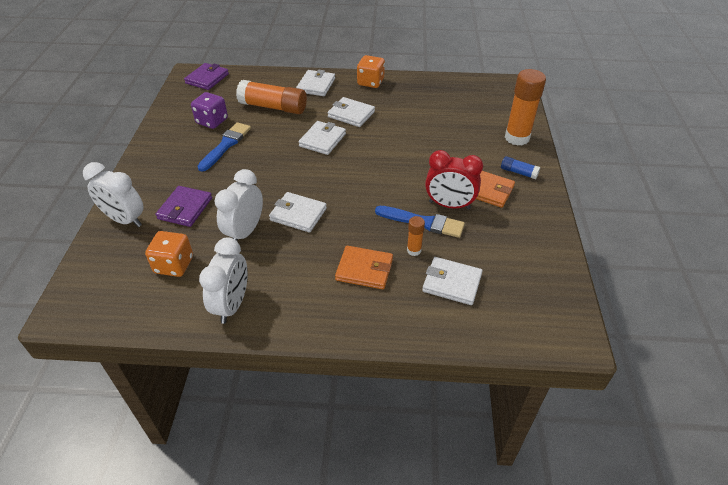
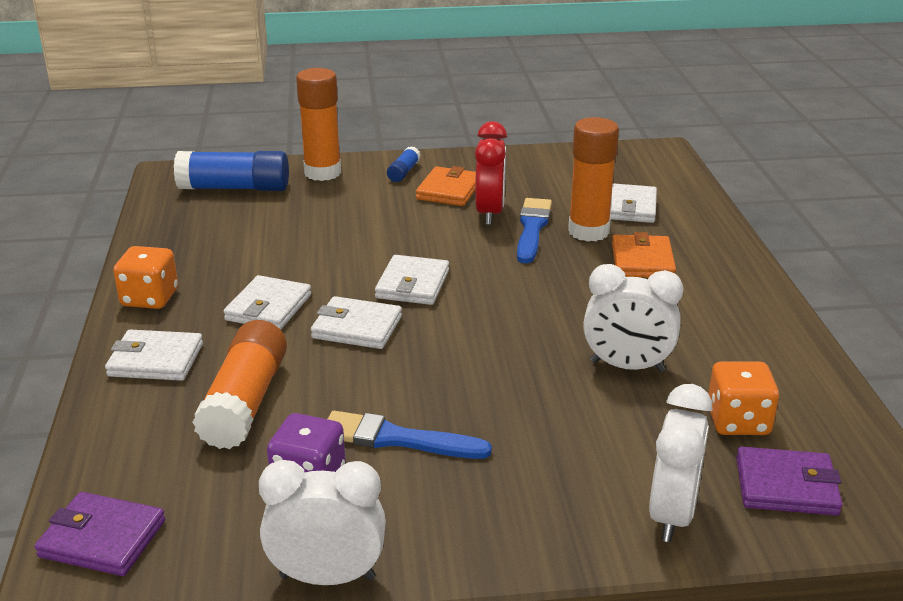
camera: 100 degrees left, 15 degrees down
purple wallet [155,186,212,227] -> purple wallet moved to [736,447,843,516]
white clock [199,237,248,324] -> white clock moved to [259,460,386,585]
white wallet [269,192,327,233] -> white wallet moved to [375,255,449,305]
orange glue stick [407,216,425,256] -> orange glue stick [568,117,619,242], size x2.08
none -> blue glue stick [174,151,289,191]

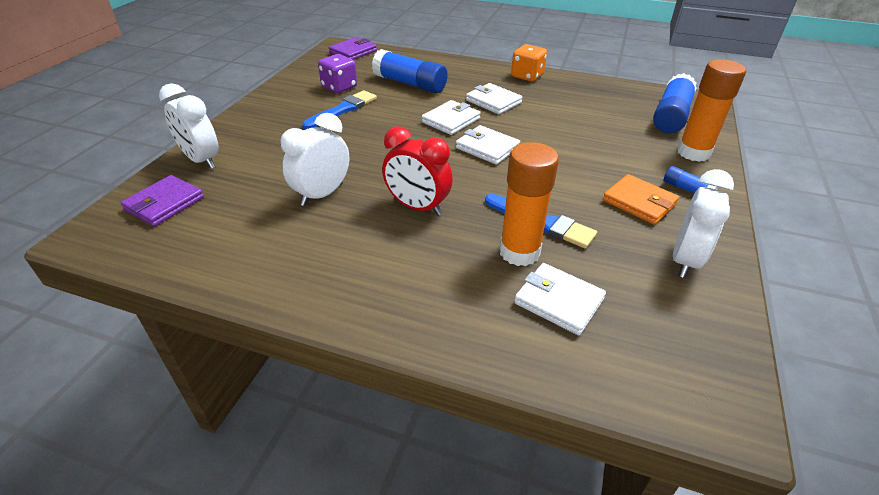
camera: 115 degrees right, 10 degrees up
white wallet [105,330,203,381] -> none
orange glue stick [192,320,287,449] -> blue glue stick [372,49,448,93]
white clock [259,460,386,585] -> white clock moved to [673,169,734,278]
red clock [475,121,507,225] -> red clock moved to [382,126,453,216]
orange wallet [612,232,676,278] -> none
orange dice [709,362,779,435] -> none

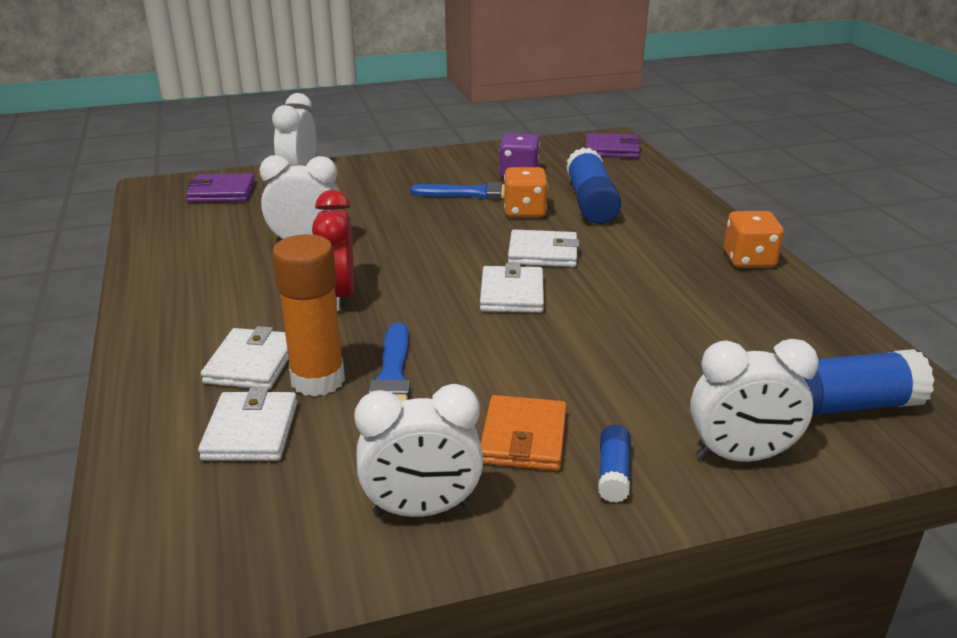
camera: 55 degrees right, 10 degrees down
white wallet [466,83,523,114] -> white wallet moved to [201,326,289,390]
orange glue stick [677,59,746,162] -> white clock [690,339,819,462]
none -> orange dice [504,167,548,218]

